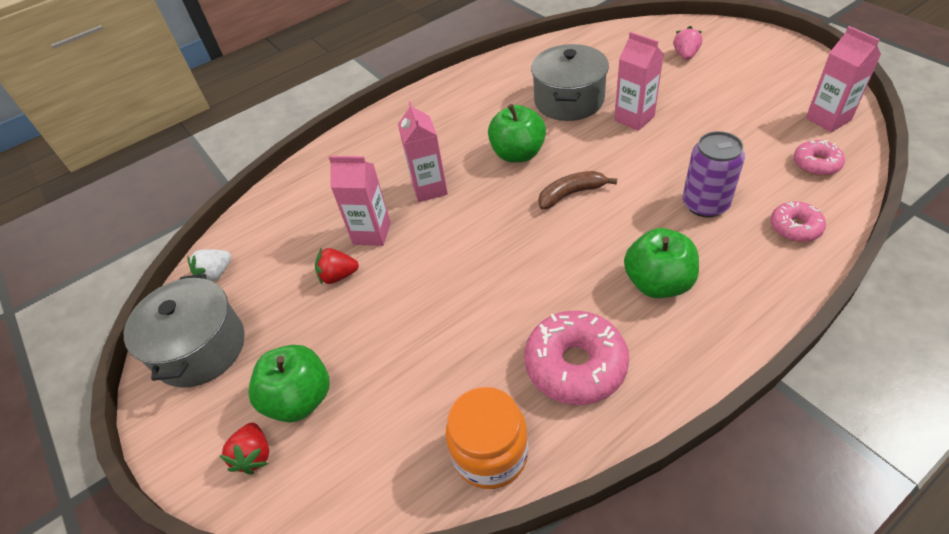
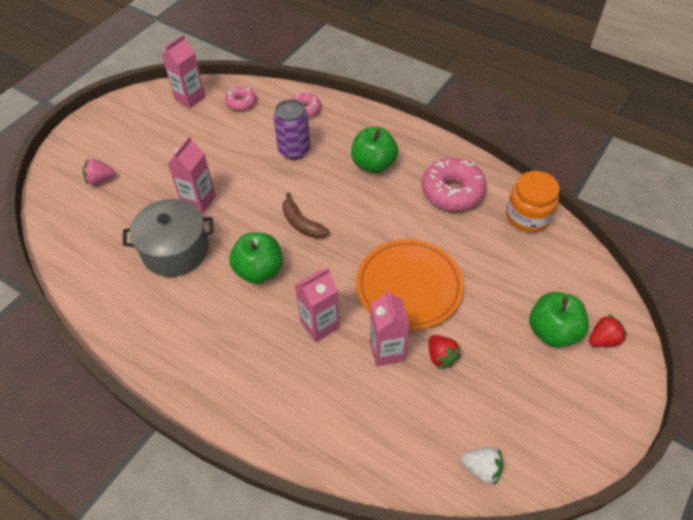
camera: 115 degrees left, 5 degrees up
grey pot [124,274,244,388] -> none
none -> orange plate [356,239,464,330]

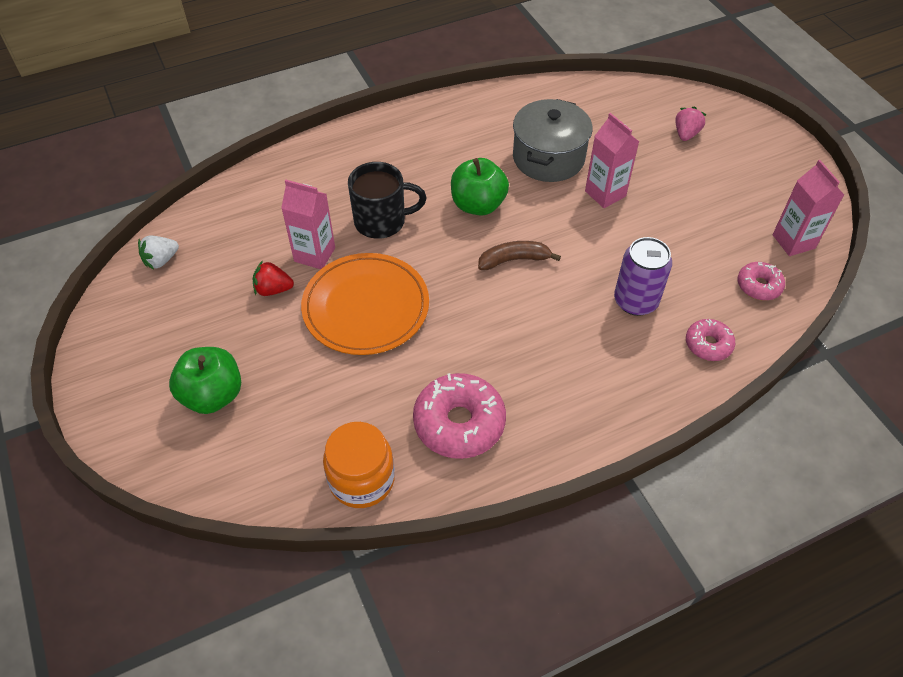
camera: 120 degrees right, 0 degrees up
pink carton [295,268,340,342] -> black mug [348,162,427,239]
green apple [351,127,398,173] -> none
red strawberry [589,314,627,347] -> none

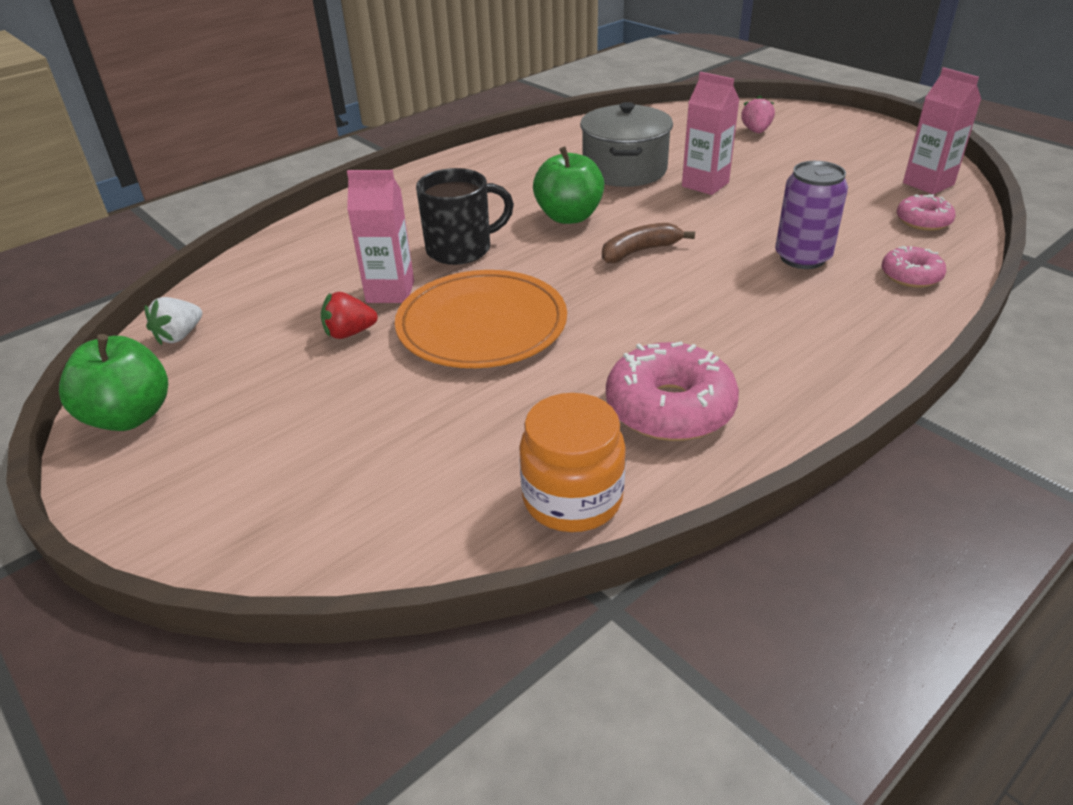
camera: 15 degrees left, 15 degrees down
green apple [169,347,241,414] -> green apple moved to [59,334,168,431]

